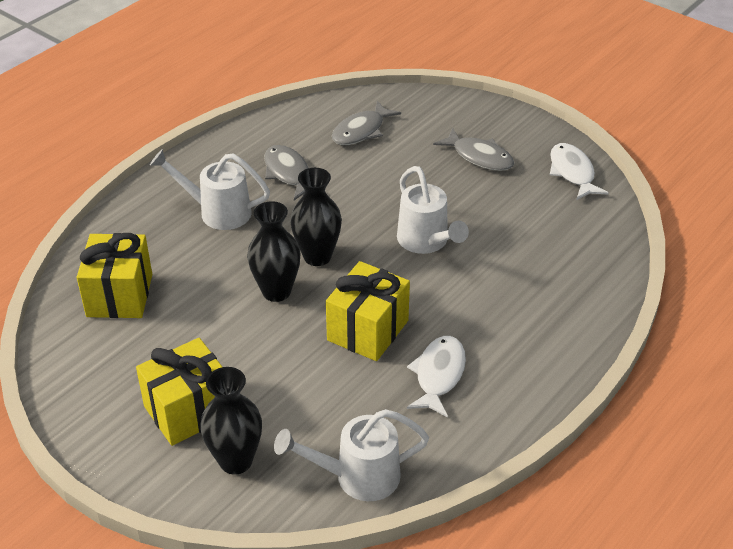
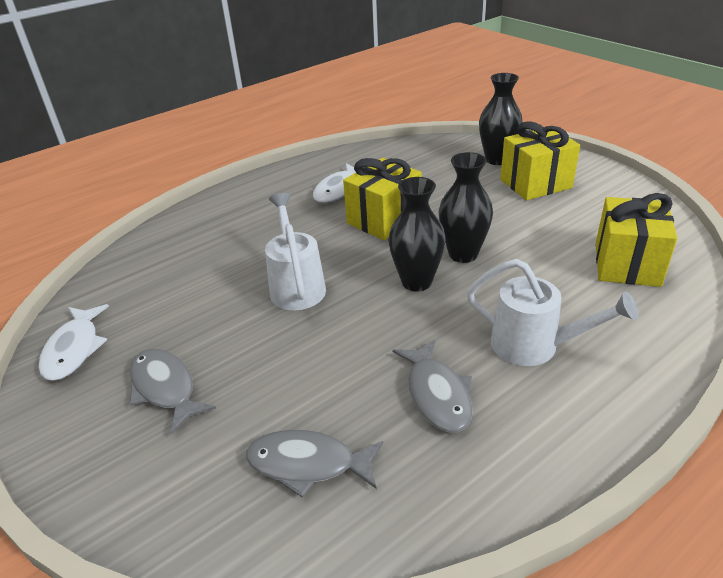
camera: 165 degrees left, 5 degrees down
white watering can [274,409,429,501] -> none
grey fish [332,101,401,145] -> grey fish turned 135 degrees counterclockwise [246,430,383,498]

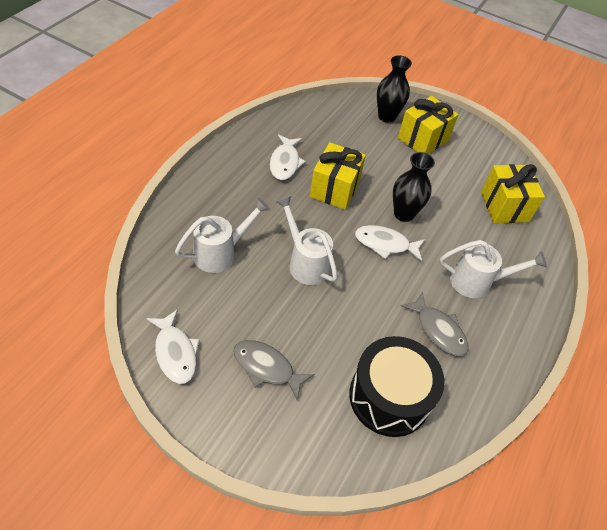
camera: 30 degrees left, 15 degrees up
grey fish [246,430,383,498] -> black drum [349,336,445,437]
black vase [388,177,446,292] -> white fish [355,225,425,261]
none -> white watering can [175,198,270,273]

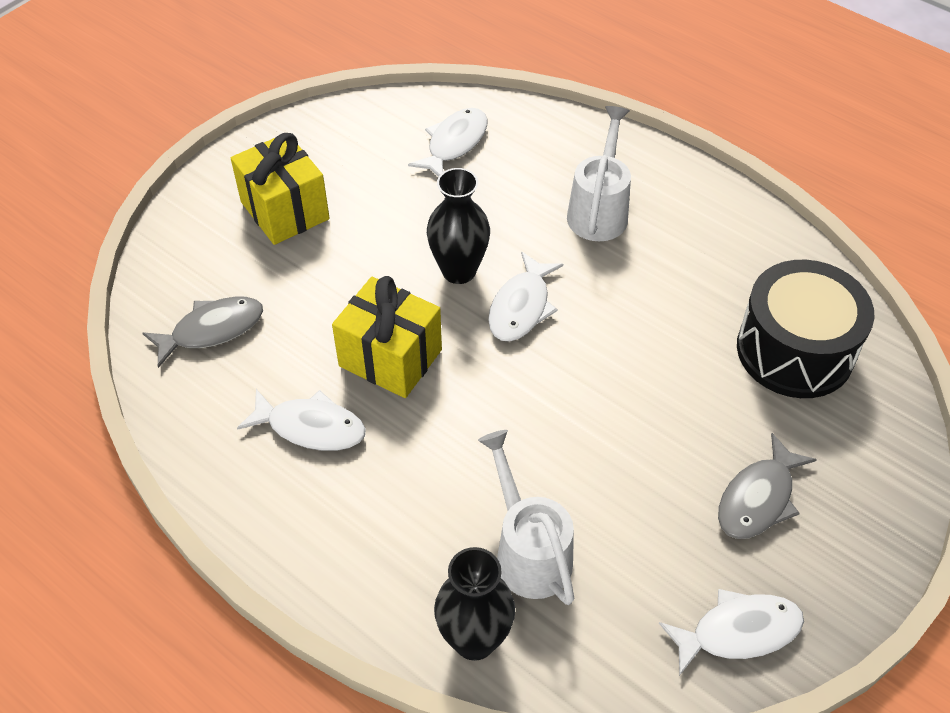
camera: 75 degrees left, 0 degrees up
white watering can [276,196,338,285] -> none
black vase [377,55,412,123] -> black vase moved to [434,547,515,661]
grey fish [401,291,469,356] -> grey fish moved to [143,297,263,368]
yellow gift [481,164,545,223] -> white fish [408,108,488,177]

